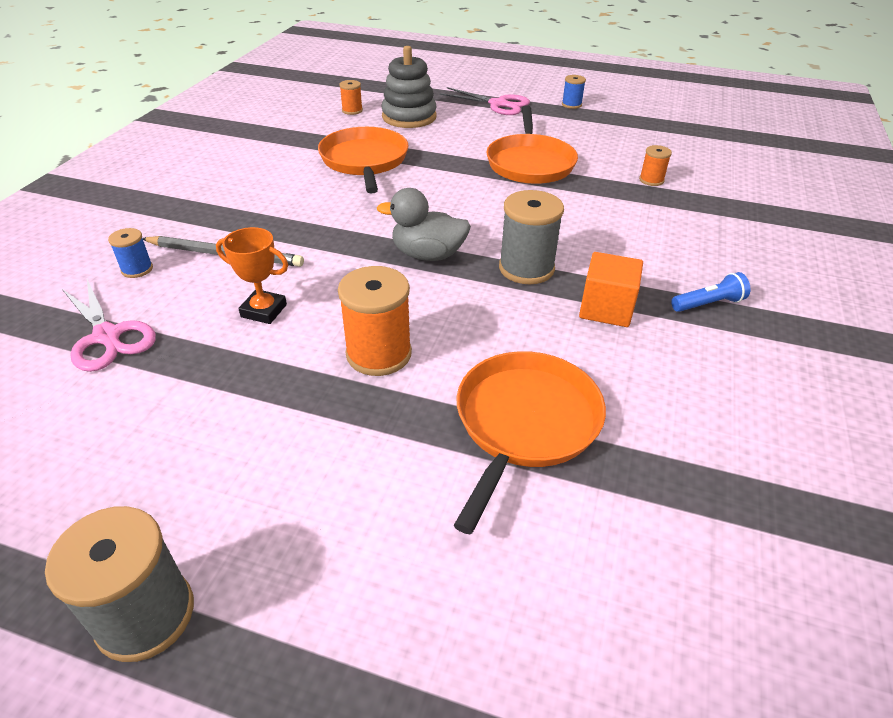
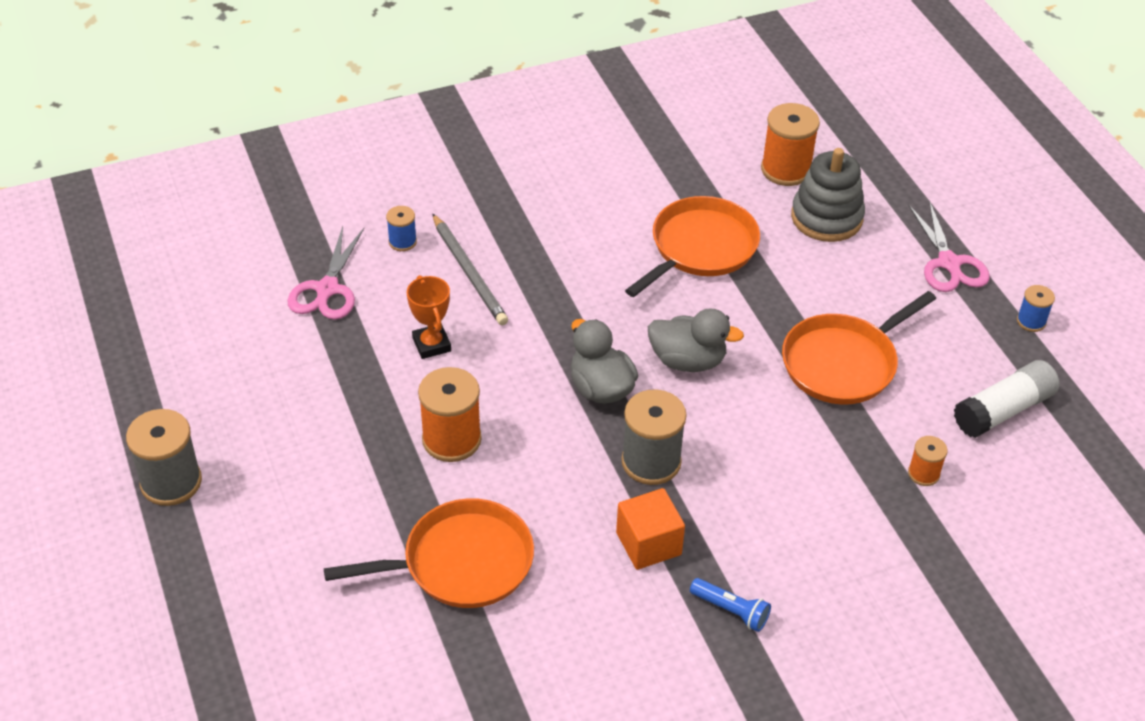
camera: 50 degrees right, 5 degrees up
orange spool [339,80,363,115] -> orange spool [761,103,820,186], size x1.88
none -> grey duck [648,308,744,372]
none -> white glue stick [954,360,1060,438]

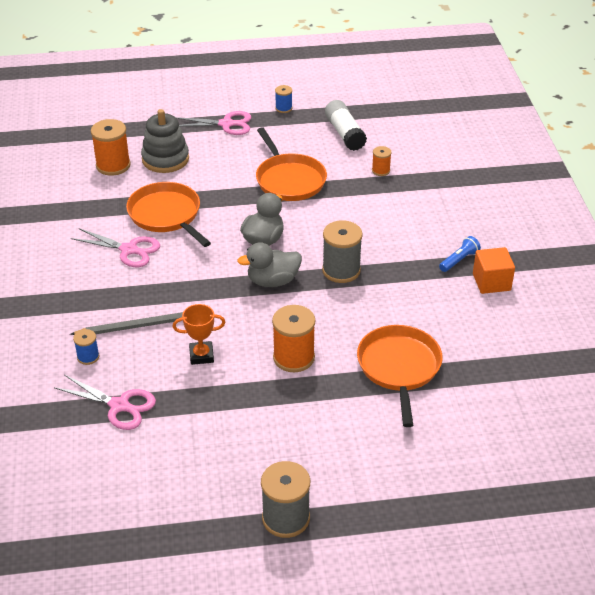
camera: 75 degrees left, 5 degrees down
orange cube [616,488,685,570] -> orange cube moved to [473,247,515,294]
none -> pink scissors [71,228,160,267]

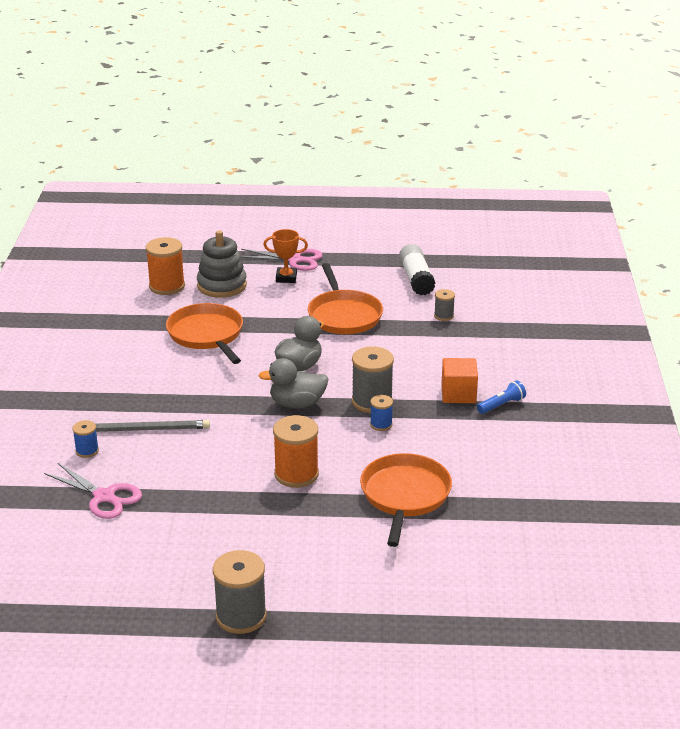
camera: 10 degrees right, 10 degrees down
pink scissors [71,228,160,267] -> none
orange trophy [173,304,226,365] -> orange trophy moved to [263,229,308,283]
blue spool [275,85,292,113] -> blue spool moved to [370,395,393,431]
orange spool [372,146,392,176] -> grey spool [434,289,455,321]
orange cube [473,247,515,294] -> orange cube moved to [441,358,478,403]

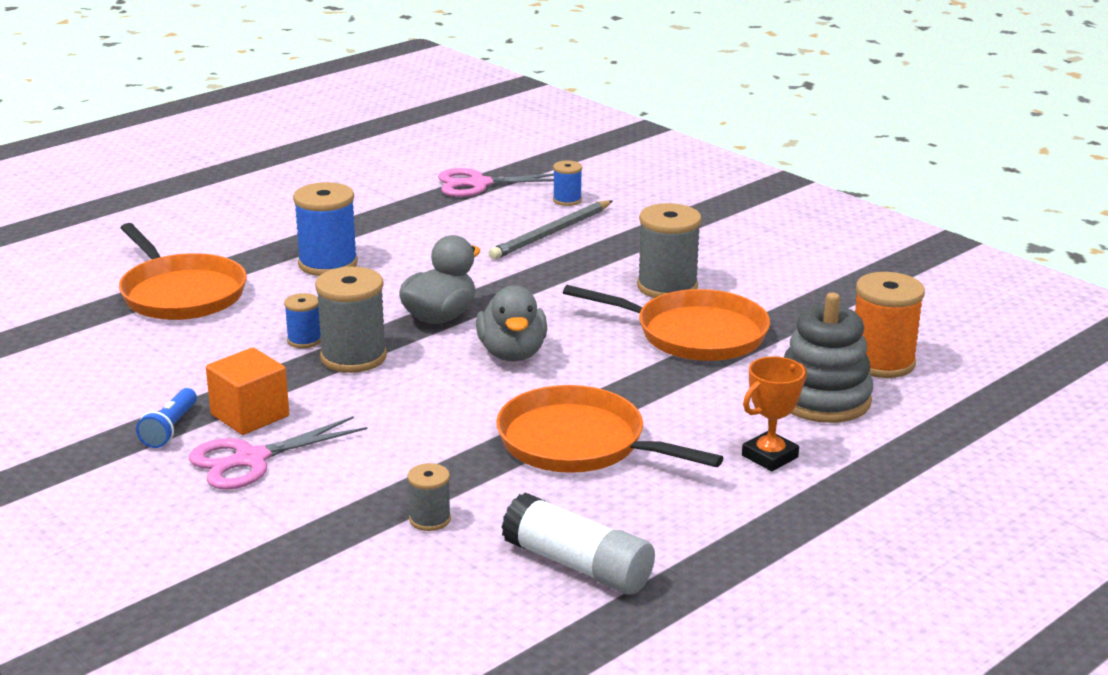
camera: 135 degrees right, 5 degrees down
grey spool [213,550,267,634] -> grey spool moved to [637,203,702,298]
pink scissors [240,249,322,271] -> pink scissors moved to [189,416,367,490]
orange spool [273,415,319,488] -> blue spool [293,182,358,276]

